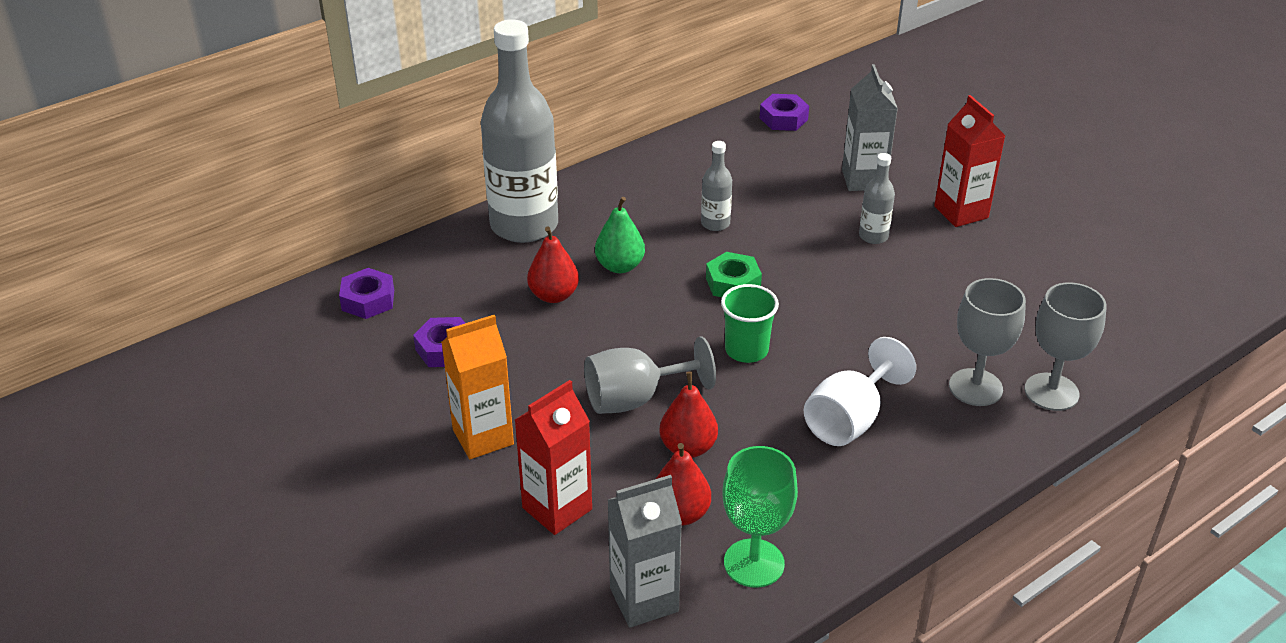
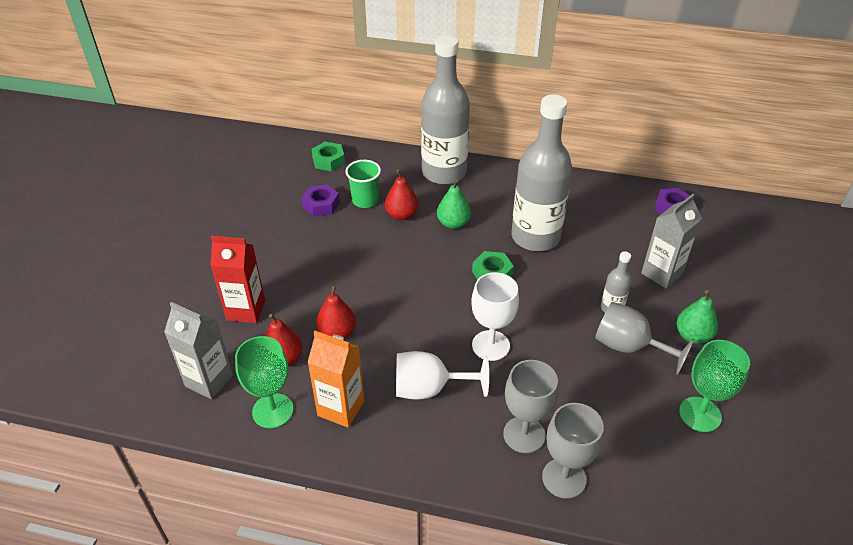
camera: 50 degrees right, 5 degrees up
purple nut [339,268,394,319] -> green nut [312,142,345,171]
orange carton [441,315,514,459] -> orange carton moved to [308,331,364,428]
grey goblet [584,337,716,414] -> grey goblet moved to [595,302,694,375]
grey bottle [701,141,732,231] -> grey bottle [511,95,572,251], size x2.33
green cup [721,284,779,363] -> green cup moved to [345,160,381,208]
red carton [934,95,1005,227] -> green pear [676,290,718,344]
none -> white goblet [471,272,519,361]
none -> green goblet [679,340,750,432]

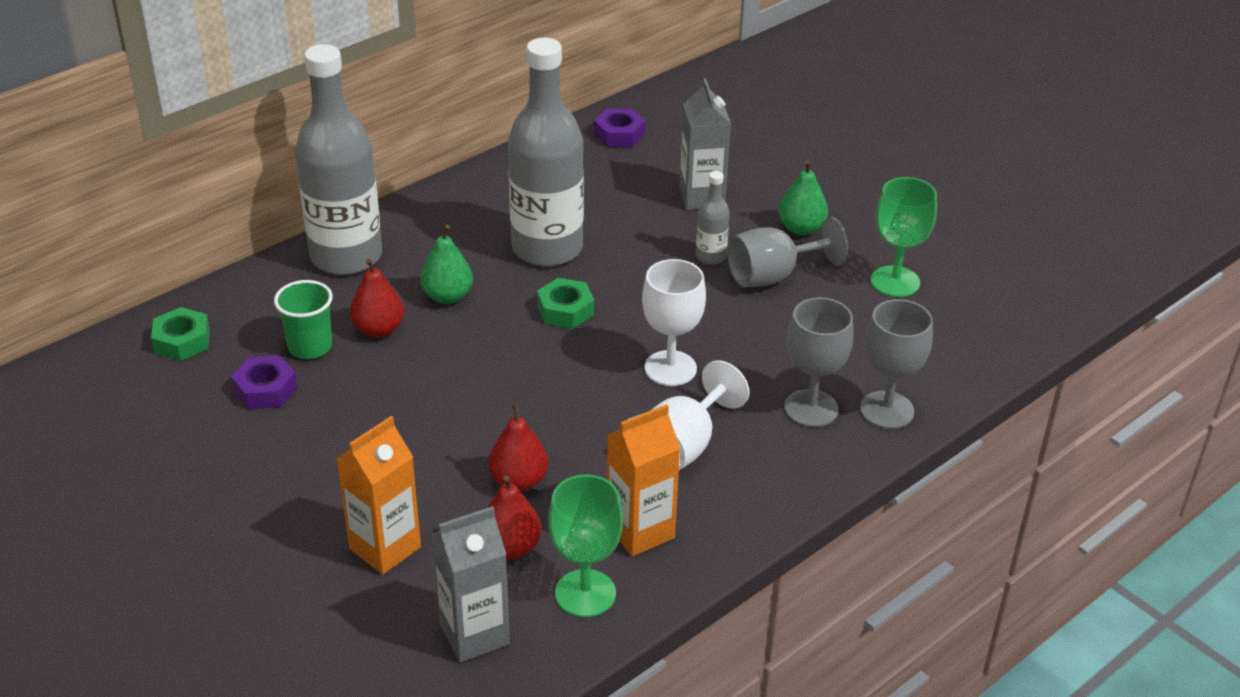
camera: 55 degrees left, 5 degrees down
red carton [210,236,265,323] -> orange carton [336,416,421,575]

